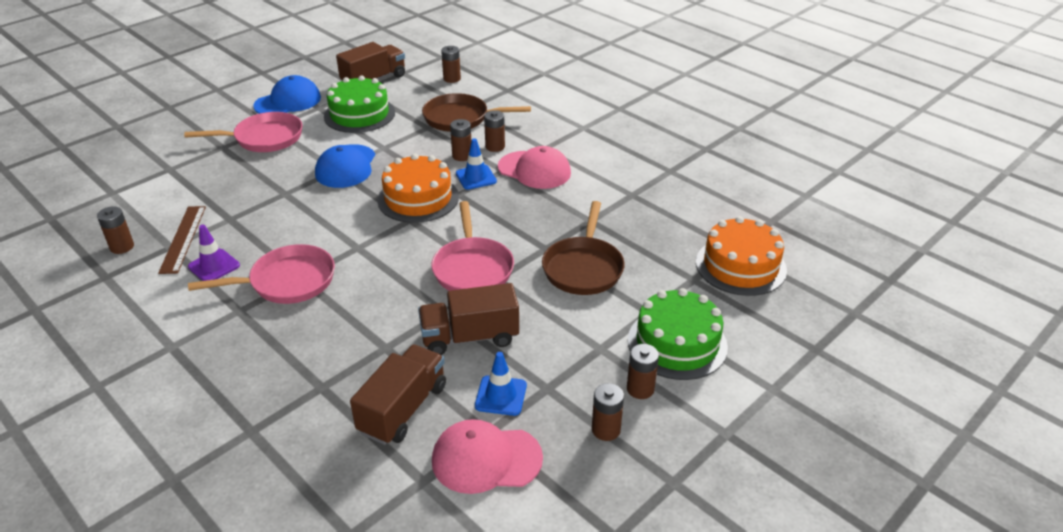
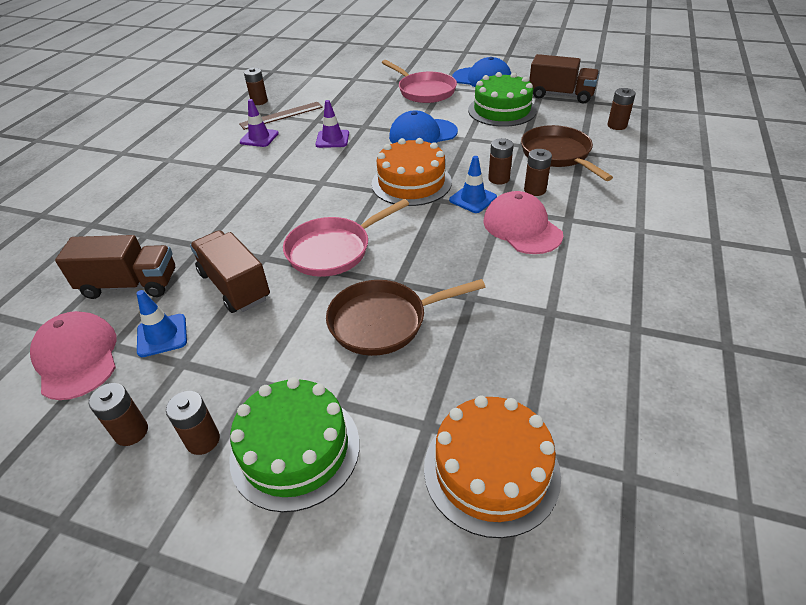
camera: 65 degrees right, 5 degrees up
pink pan [188,244,335,304] -> none
pink cap [498,146,571,189] -> pink cap turned 150 degrees clockwise [483,191,563,254]
none -> purple traffic cone [316,100,349,148]

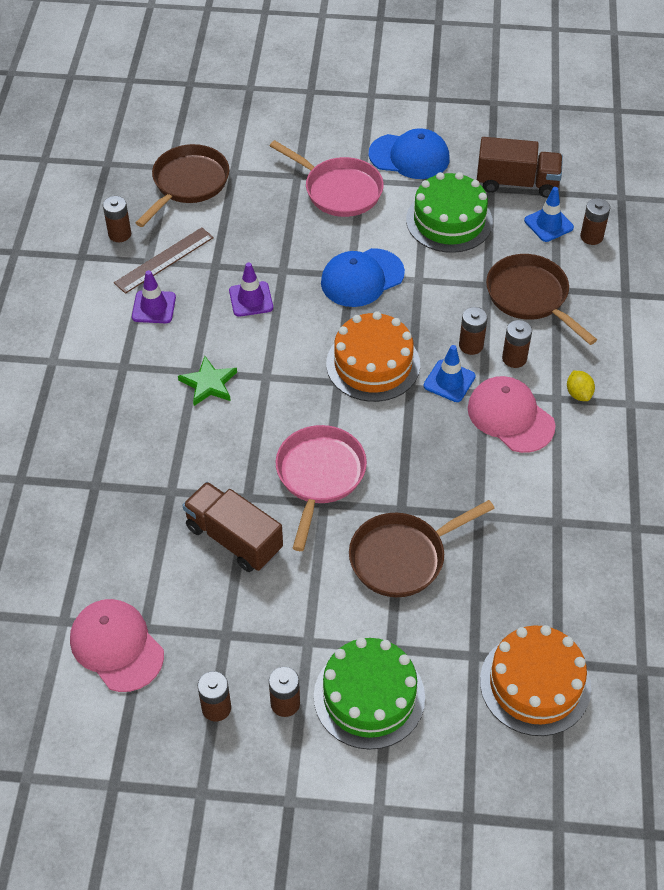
camera: 15 degrees left, 10 degrees up
brown truck [55,235,176,299] -> none
blue traffic cone [137,290,187,357] -> blue traffic cone moved to [524,187,574,242]
pink pan [283,199,409,277] -> pink pan turned 150 degrees clockwise [276,425,367,551]
none -> brown pan [135,144,229,227]
none -> green star [178,356,237,406]
none -> yellow lemon [567,371,595,401]

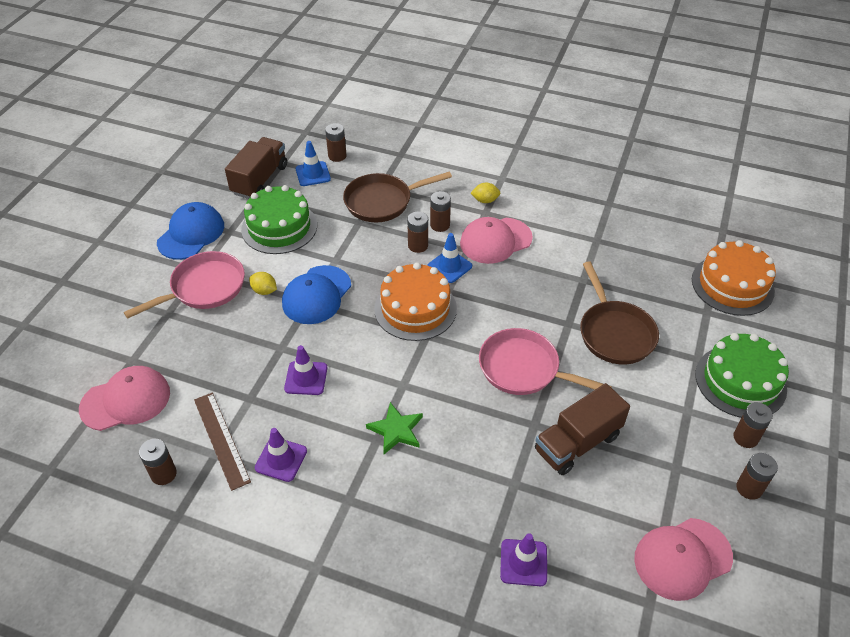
camera: 75 degrees left, 5 degrees down
brown pan [135,144,229,227] -> pink cap [79,366,170,431]
blue cap [321,248,405,307] -> blue cap turned 45 degrees clockwise [282,265,351,324]
none -> yellow lemon [249,272,277,295]
none -> purple traffic cone [500,533,547,586]

